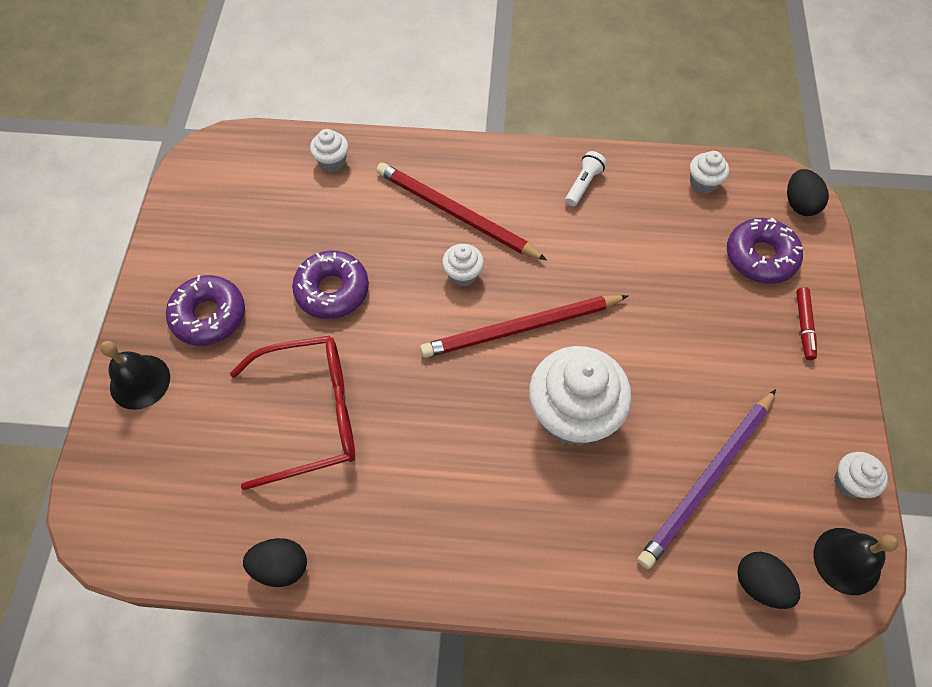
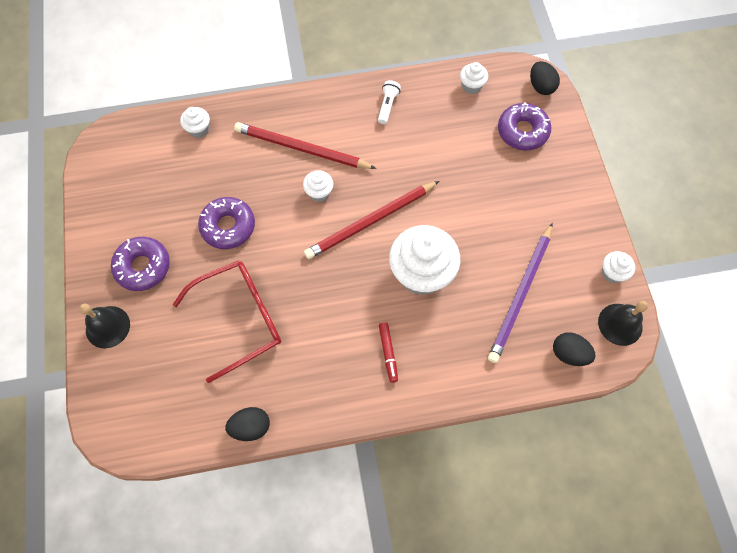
camera: 15 degrees left, 5 degrees up
red marker [796,287,817,360] -> red marker moved to [379,322,398,383]

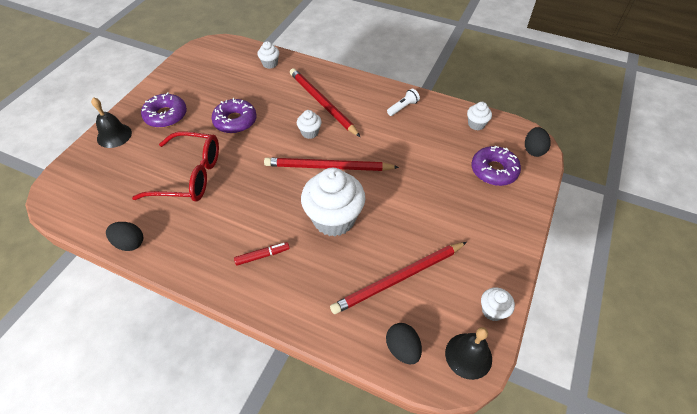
camera: 35 degrees right, 15 degrees down
red marker [379,322,398,383] -> red marker turned 135 degrees counterclockwise [234,242,290,266]
purple pencil [488,223,552,363] -> red pencil [330,242,467,314]

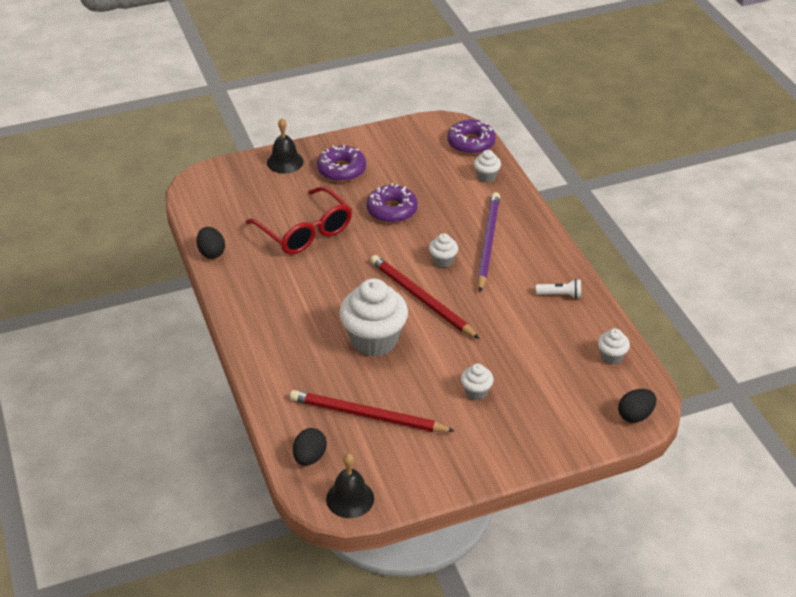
camera: 45 degrees right, 10 degrees down
red marker [234,242,290,266] -> none
red pencil [290,68,360,137] -> purple pencil [477,192,500,292]
purple donut [471,146,521,186] -> purple donut moved to [447,119,496,154]
white cupcake [481,287,515,321] -> white cupcake moved to [461,364,494,400]

